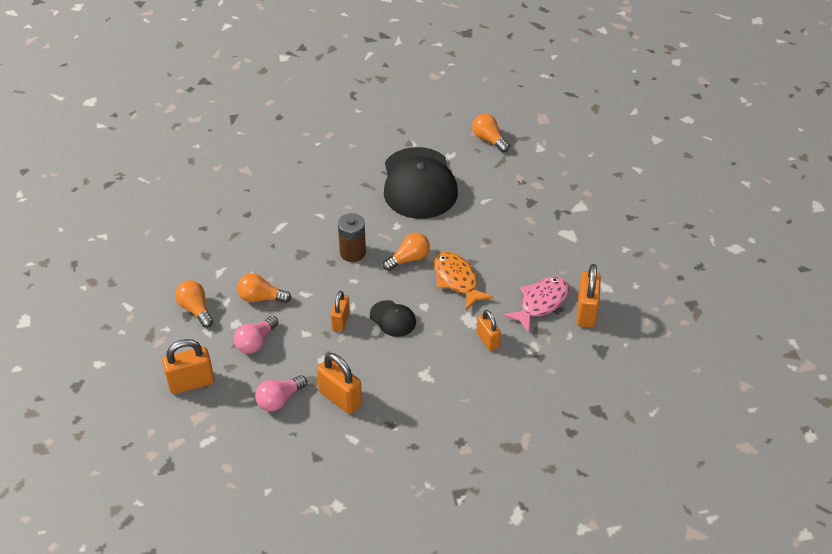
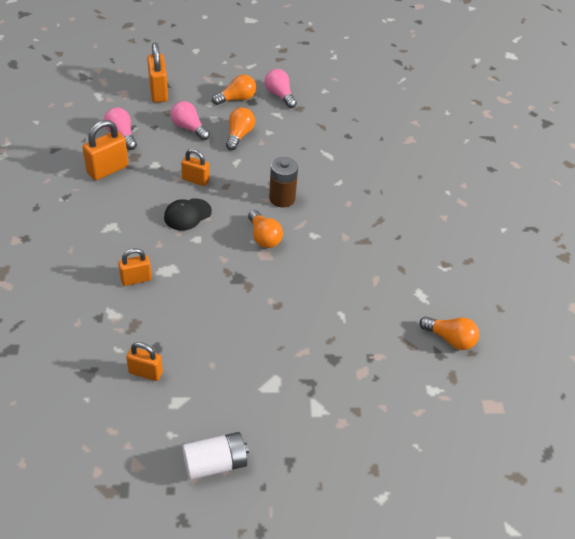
camera: 95 degrees right, 0 degrees up
black cap [384,147,458,219] -> none
orange fish [434,252,494,310] -> none
orange light bulb [472,114,509,153] -> orange light bulb turned 60 degrees clockwise [420,316,479,350]
pink fish [503,277,569,333] -> none
orange padlock [576,264,601,328] -> orange padlock [126,342,163,381], size x0.65
none -> white battery [182,432,249,480]
none -> pink light bulb [265,69,297,108]

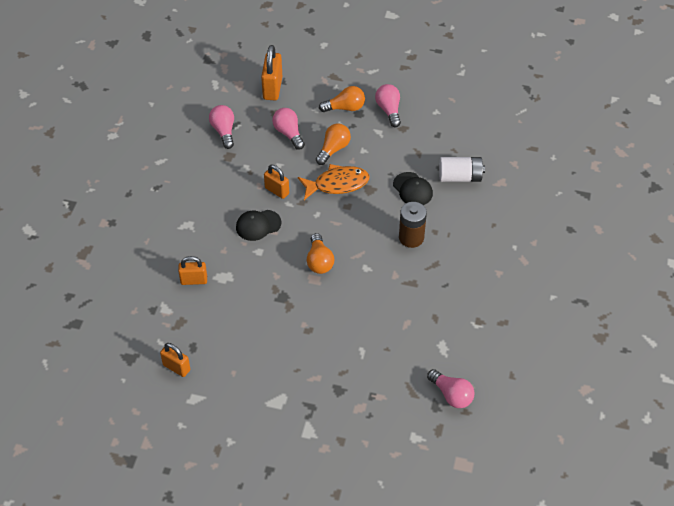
camera: 20 degrees right, 5 degrees up
orange padlock [82,120,128,180] -> none
white battery [182,432,249,480] -> white battery moved to [439,157,485,182]
brown battery [269,157,298,207] -> brown battery moved to [399,202,427,248]
orange light bulb [420,316,479,350] -> pink light bulb [427,369,474,408]
none -> orange fish [298,164,369,200]
none -> black cap [393,172,433,205]

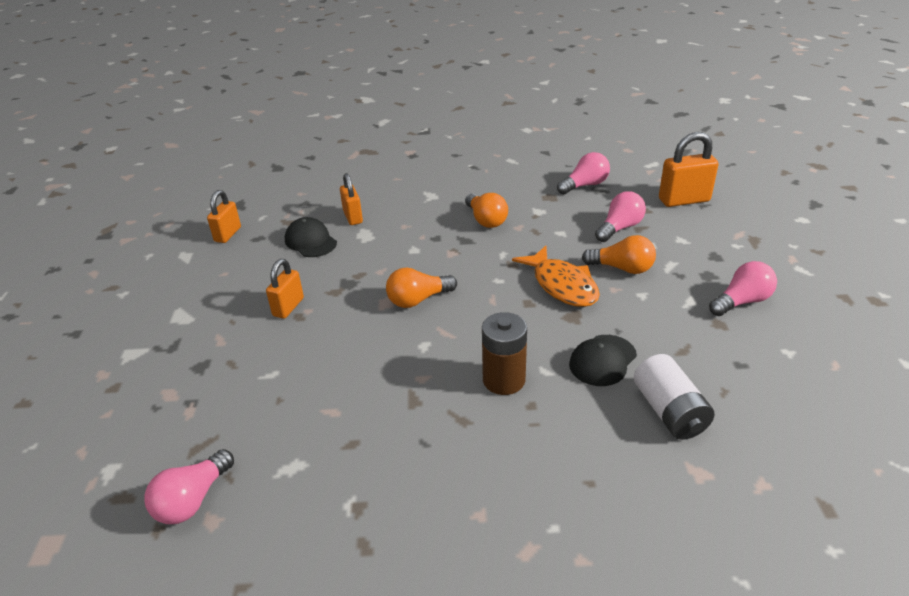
camera: 75 degrees right, 15 degrees down
black cap [236,210,282,241] -> black cap moved to [285,217,337,257]
orange padlock [264,165,289,199] -> orange padlock moved to [266,259,304,319]
orange light bulb [319,86,365,112] -> orange light bulb moved to [465,193,508,228]

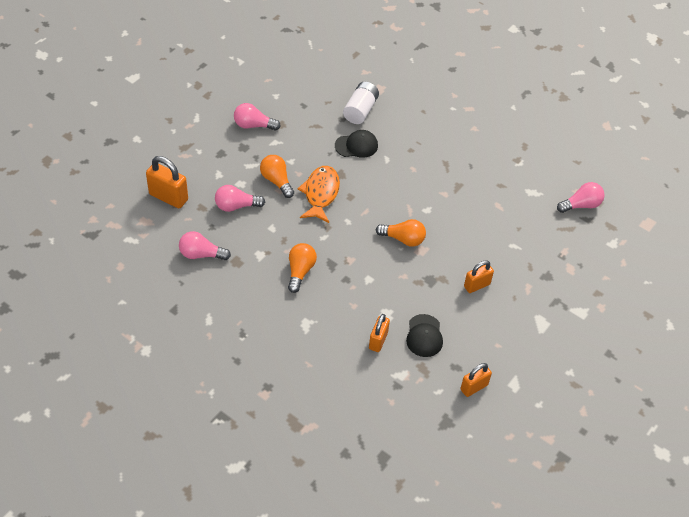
camera: 145 degrees left, 15 degrees up
brown battery [482,312,527,395] -> none

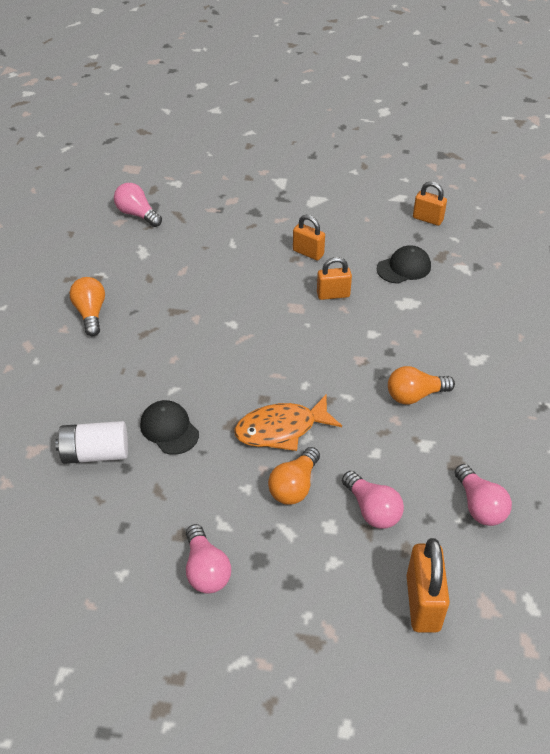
camera: 115 degrees left, 5 degrees down
orange padlock [369,314,390,352] -> orange padlock moved to [317,257,352,300]
orange light bulb [376,219,426,247] -> orange light bulb moved to [69,277,105,336]

